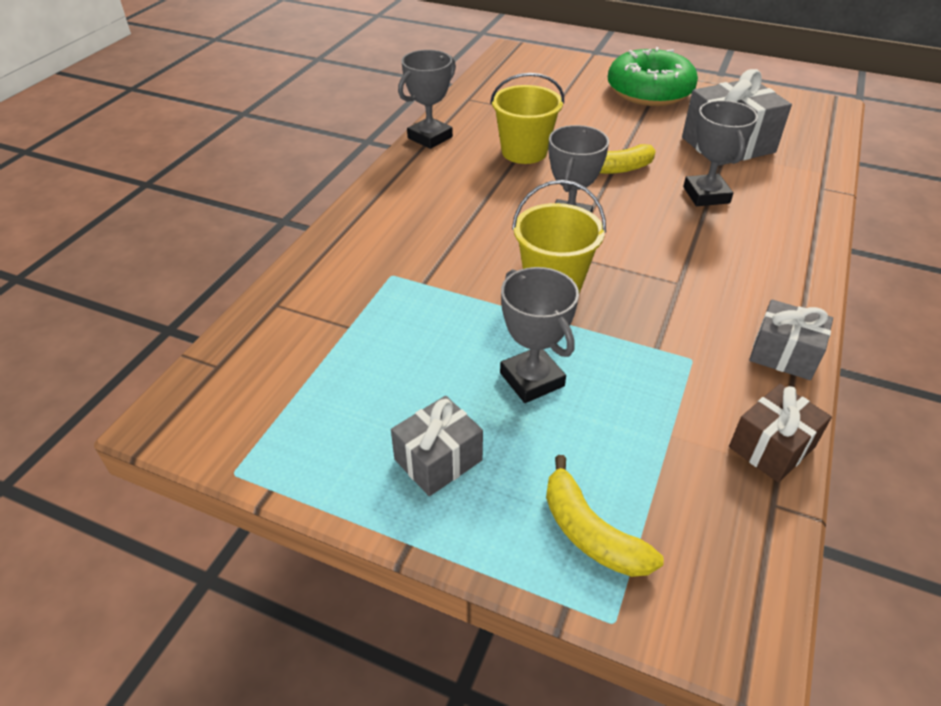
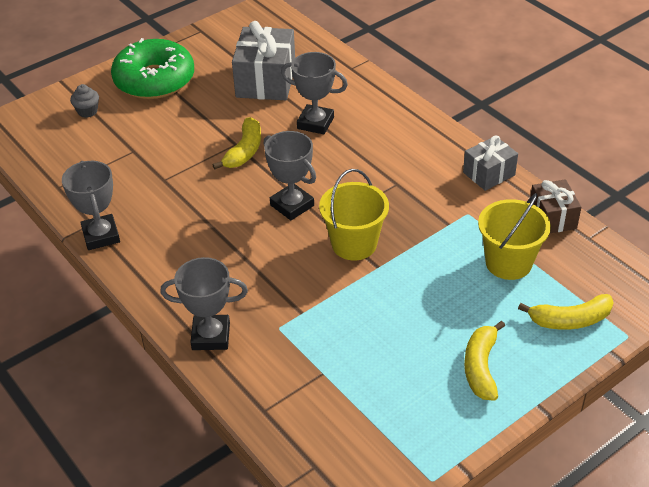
camera: 60 degrees left, 0 degrees up
grey gift [391,396,483,496] -> yellow banana [464,321,505,401]
yellow bucket [490,73,564,164] -> yellow bucket moved to [478,193,551,280]
grey trophy [500,267,579,403] -> grey trophy moved to [160,257,248,350]
none -> grey cupcake [70,84,99,118]

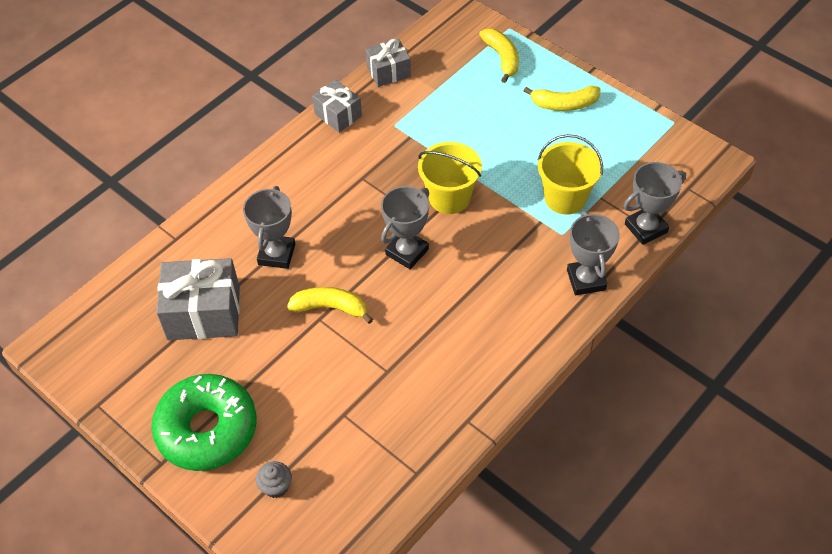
camera: 100 degrees left, 10 degrees up
grey trophy [62,161,120,250] -> grey trophy moved to [624,162,686,245]
yellow bucket [478,193,551,280] -> yellow bucket moved to [538,134,603,214]
brown gift [530,179,581,233] -> grey gift [366,39,411,87]

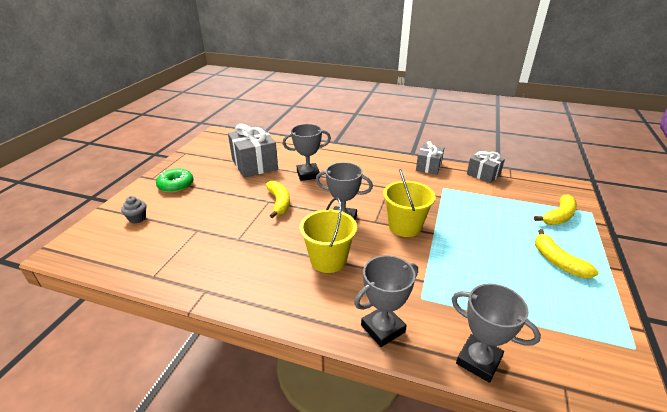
camera: 65 degrees right, 20 degrees down
green donut [151,374,257,471] -> green donut [156,169,193,193], size x0.57
yellow bucket [538,134,603,214] -> yellow bucket moved to [299,197,357,273]

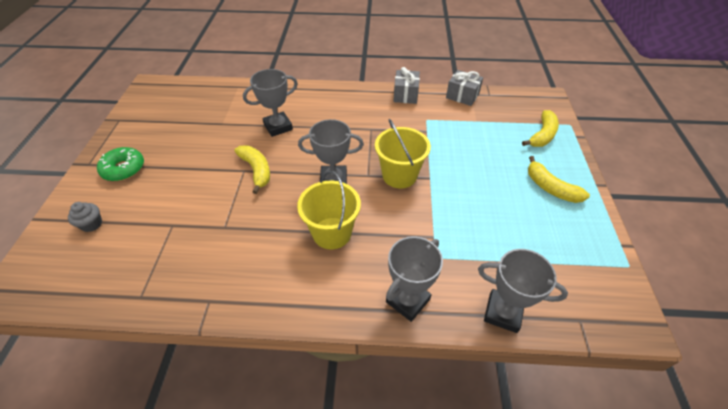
camera: 15 degrees left, 15 degrees up
grey gift [228,124,278,178] -> none

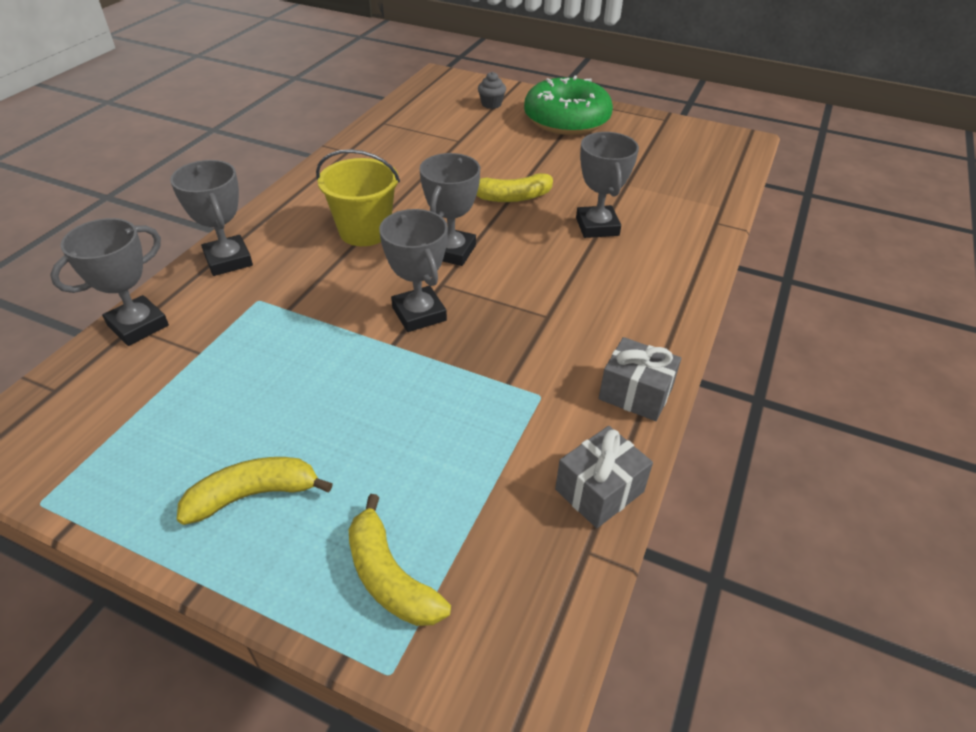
camera: 110 degrees right, 5 degrees down
green donut [97,147,144,181] -> green donut [524,76,613,135], size x1.74
yellow bucket [375,119,431,188] -> grey trophy [379,209,448,332]

